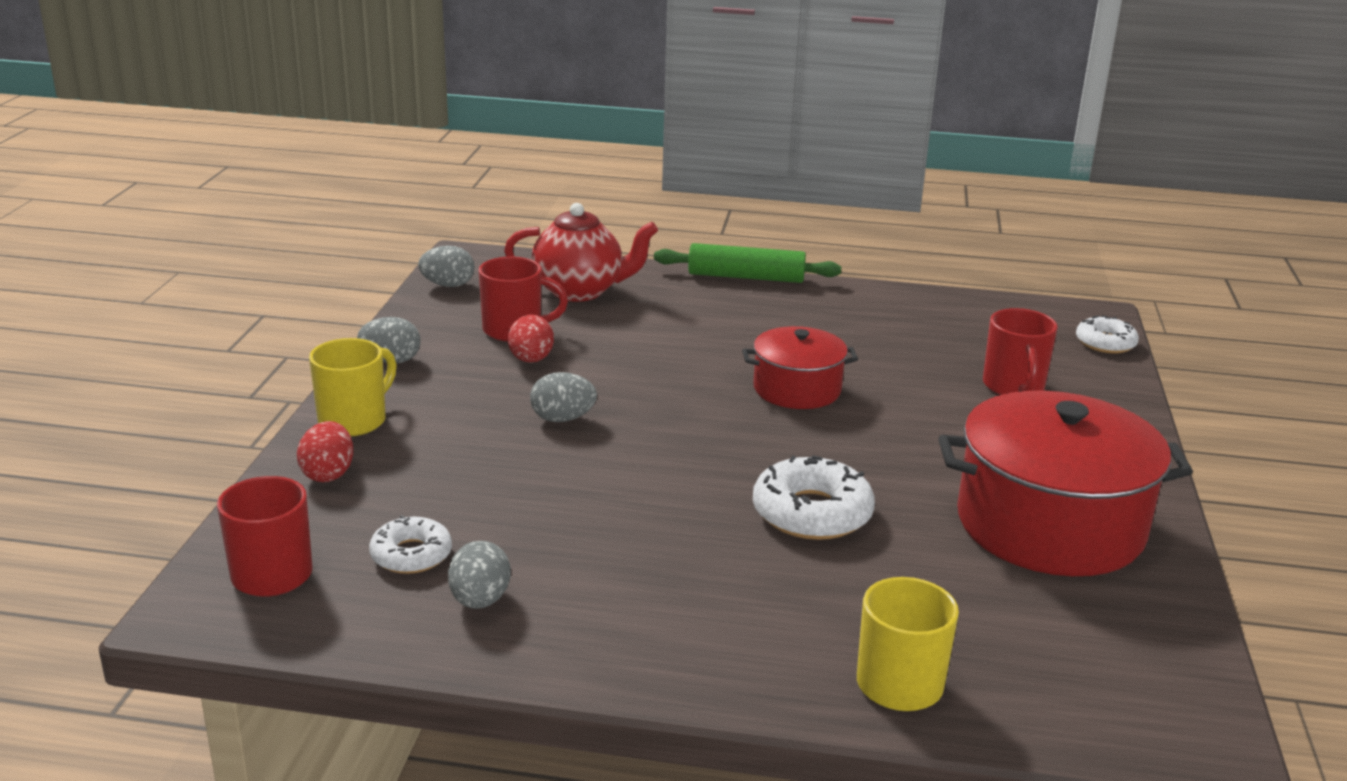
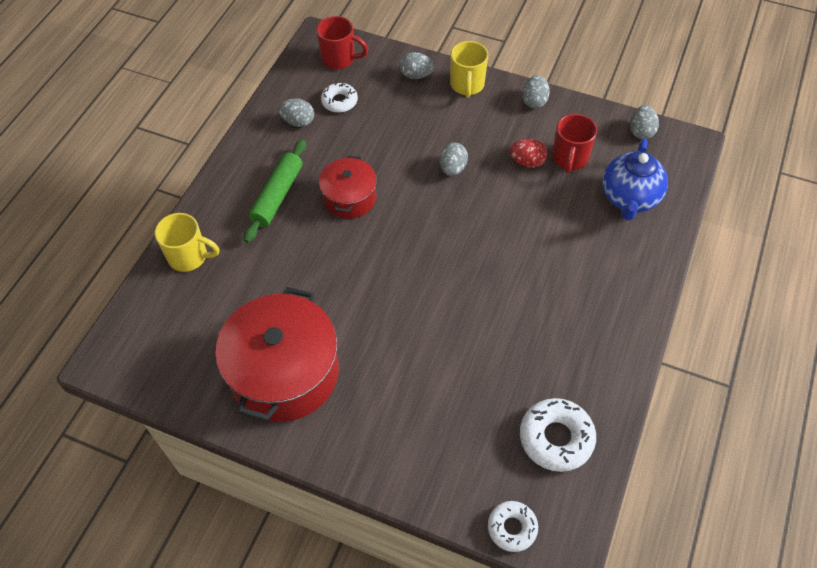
camera: 105 degrees right, 30 degrees up
red egg [297,421,353,482] -> grey egg [399,52,434,79]
yellow mug [309,338,397,436] -> yellow mug turned 45 degrees clockwise [450,41,488,98]
red teapot [504,203,658,302] -> blue teapot [602,138,668,221]
green rolling pin [654,243,841,283] -> green rolling pin moved to [244,139,306,243]
red pot [742,326,858,409] -> red pot moved to [319,156,377,219]
white donut [753,455,875,540] -> white donut moved to [520,398,596,472]
red mug [983,308,1058,395] -> none

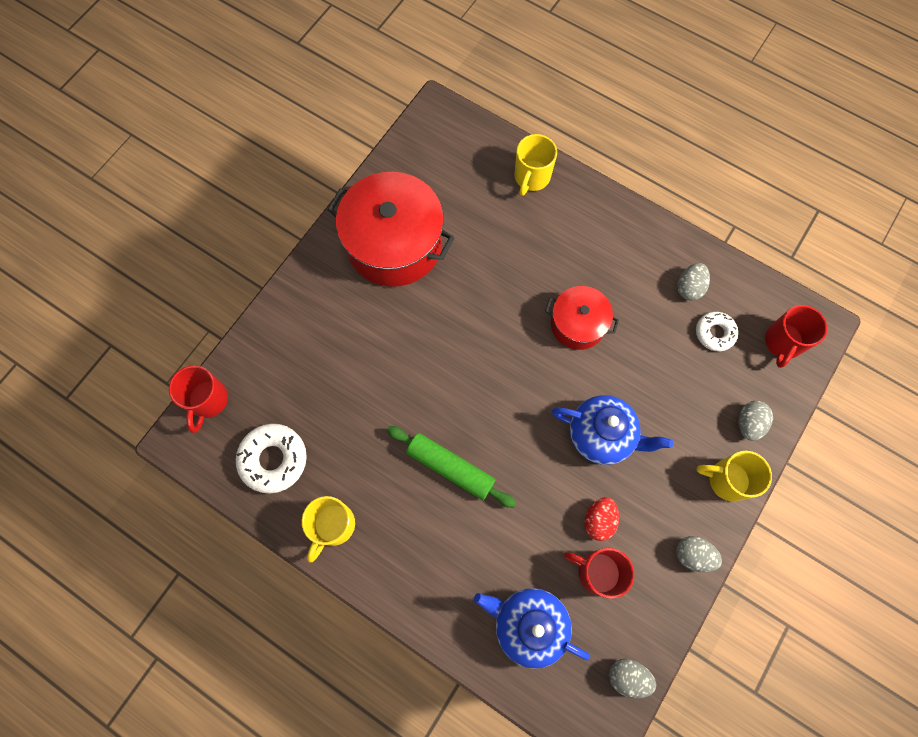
camera: 100 degrees right, 15 degrees up
green rolling pin [244,139,306,243] -> green rolling pin moved to [387,426,516,508]
grey egg [439,142,468,176] -> blue teapot [552,395,673,465]
white donut [488,501,538,552] -> red mug [169,365,228,433]
none -> yellow mug [302,496,355,563]

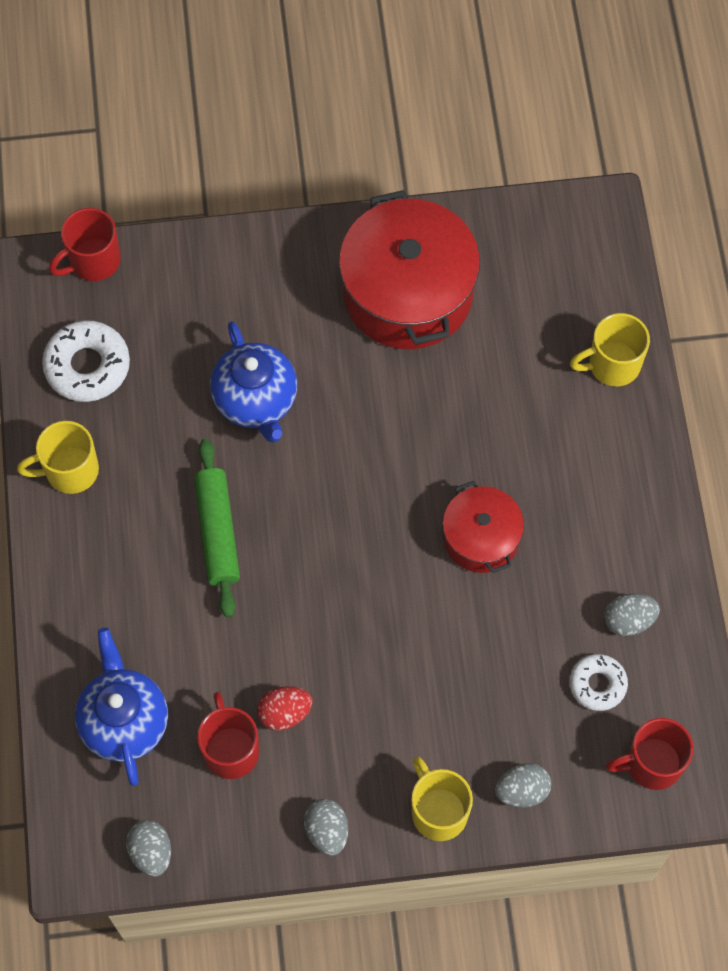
camera: 50 degrees right, 5 degrees down
blue teapot [552,395,673,465] -> blue teapot moved to [210,321,297,442]

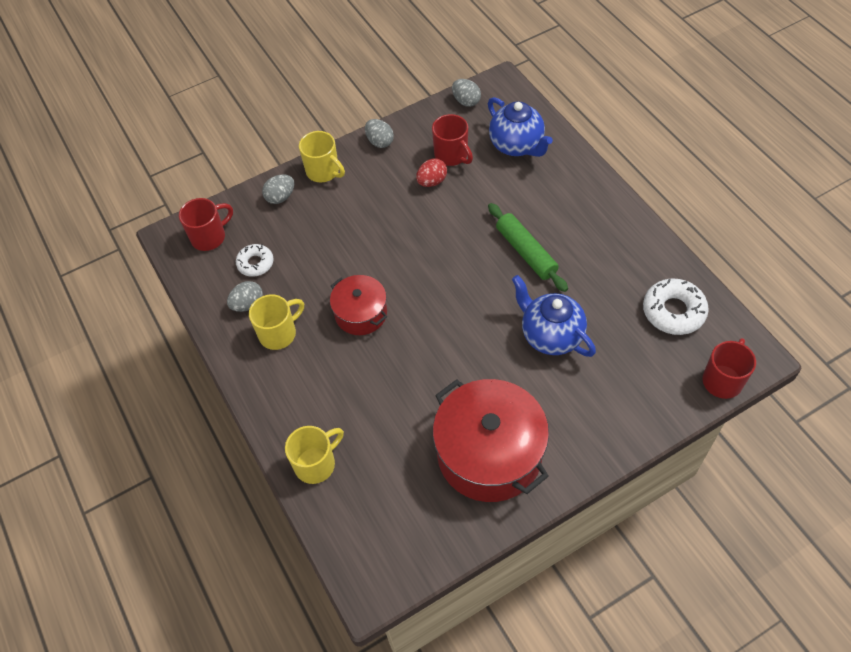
camera: 160 degrees right, 10 degrees down
yellow mug [17,421,99,494] -> yellow mug moved to [249,294,304,350]

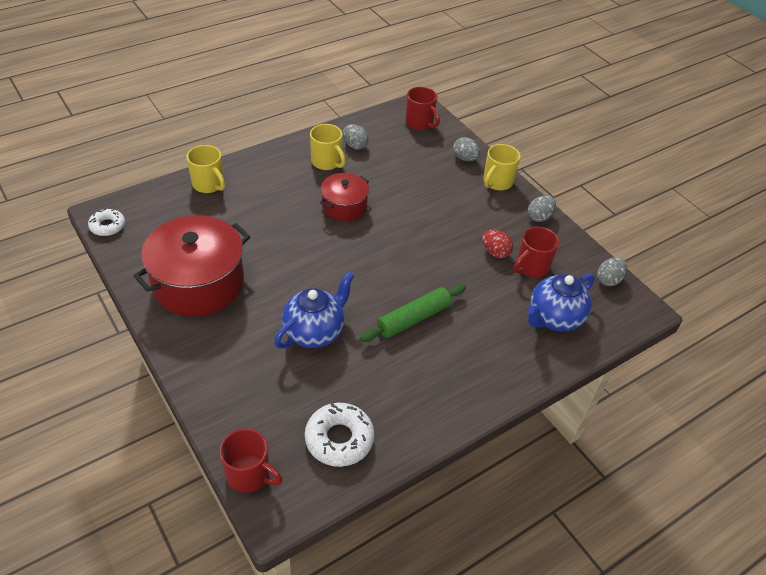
camera: 80 degrees right, 10 degrees down
white donut [236,244,274,277] -> white donut moved to [88,209,125,236]

